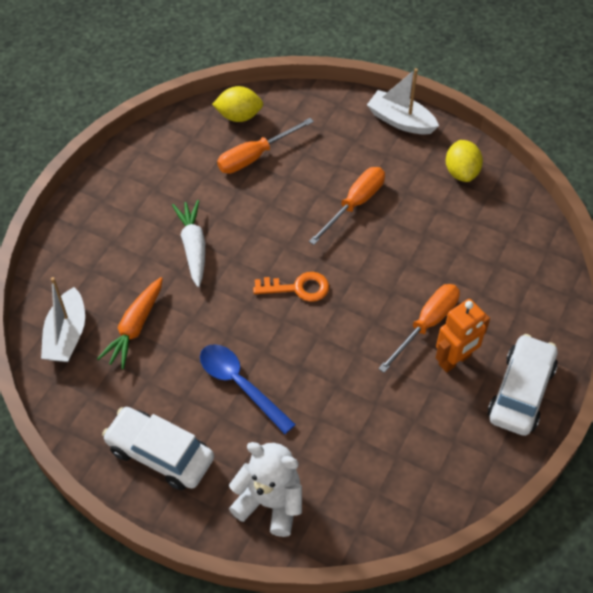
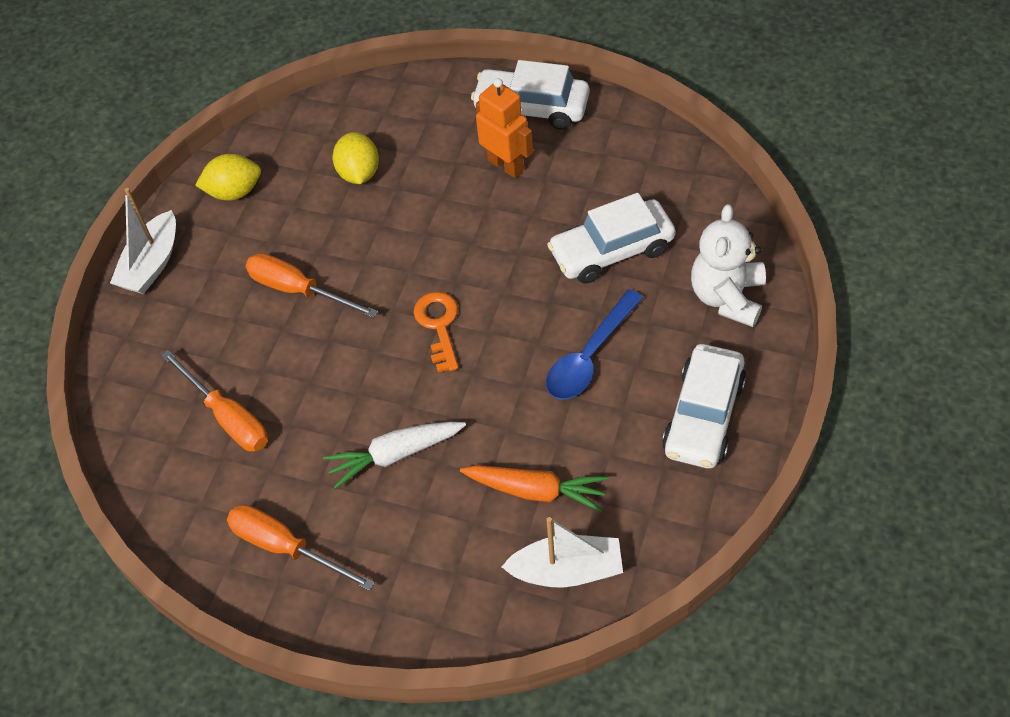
camera: 95 degrees left, 0 degrees up
yellow lemon [212,86,263,122] -> yellow lemon moved to [332,132,379,184]
orange screwdriver [378,284,460,373] -> orange screwdriver moved to [227,505,375,591]
none -> white car [547,193,675,284]

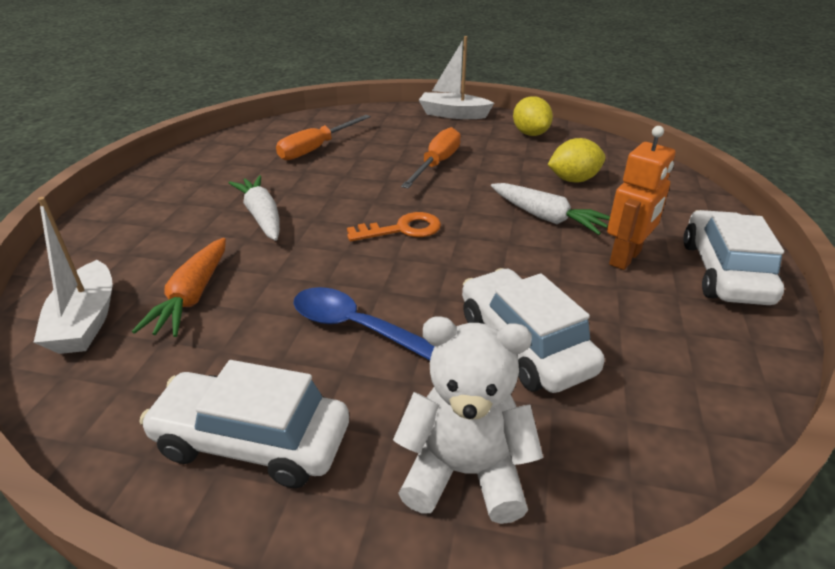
camera: 80 degrees right, 20 degrees down
orange screwdriver [227,505,375,591] -> none
none -> white carrot [491,183,610,235]

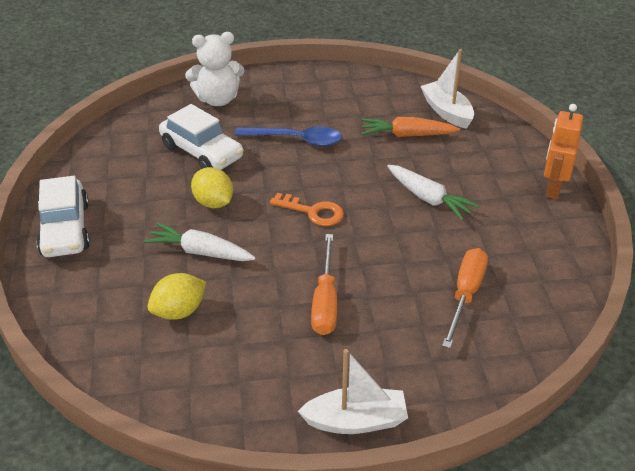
camera: 160 degrees right, 5 degrees up
orange carrot [132,238,226,337] -> orange carrot turned 75 degrees counterclockwise [362,117,460,137]
white car [140,360,349,488] -> none
orange key [347,212,441,241] -> orange key turned 120 degrees counterclockwise [270,193,344,226]
yellow lemon [513,96,553,136] -> yellow lemon moved to [191,167,233,208]
orange robot [607,126,675,270] -> orange robot moved to [544,104,583,199]

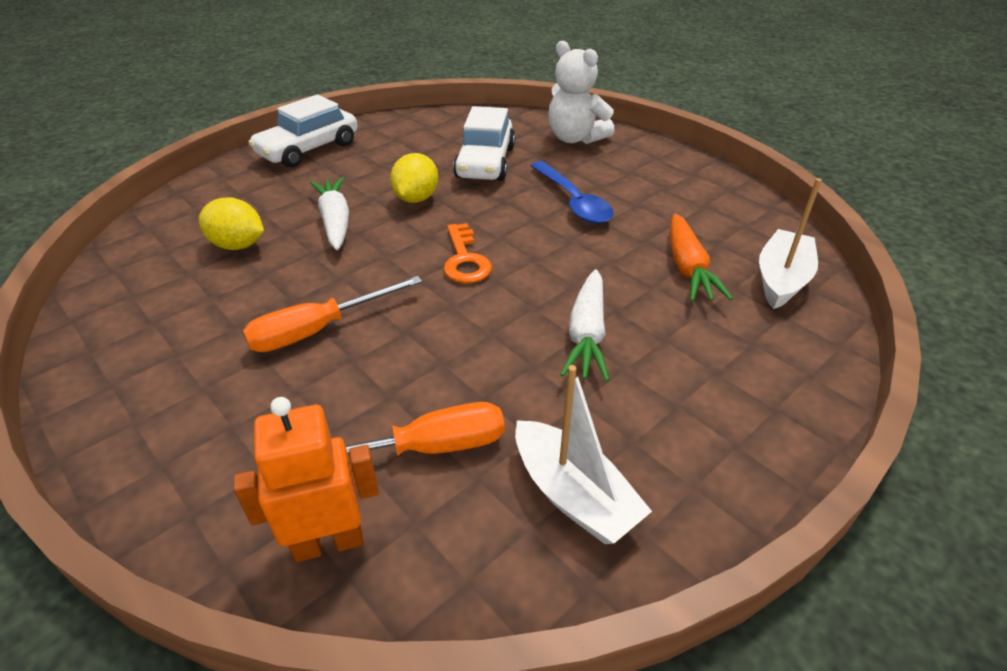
camera: 55 degrees right, 0 degrees up
white boat [298,349,408,434] -> white boat moved to [515,365,652,544]
orange carrot [362,117,460,137] -> orange carrot turned 150 degrees counterclockwise [670,214,733,301]
orange robot [544,104,583,199] -> orange robot moved to [234,397,379,562]

